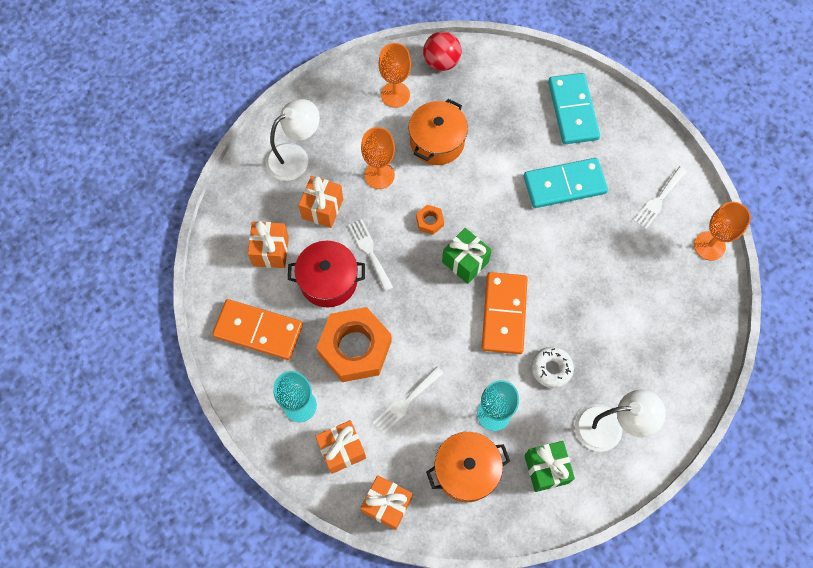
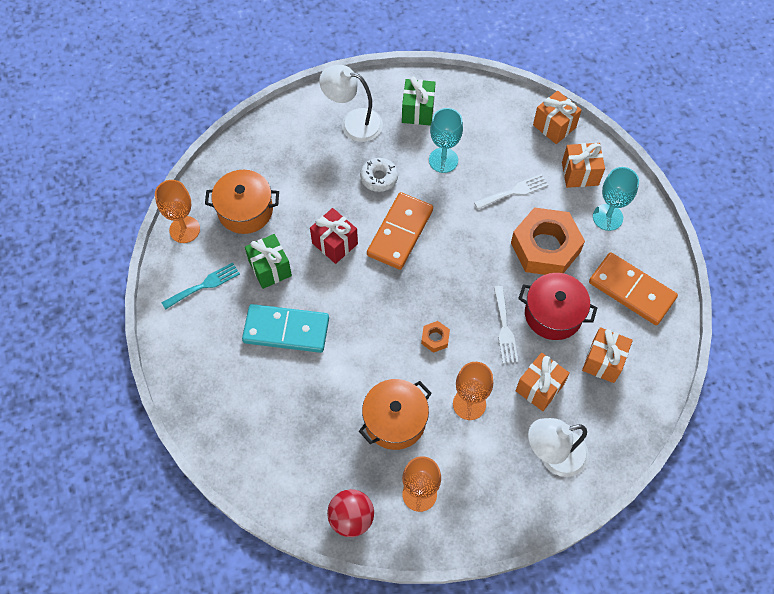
camera: 160 degrees left, 5 degrees down
orange pot [426,432,510,502] -> orange pot moved to [205,170,279,234]
green gift [442,228,492,284] -> green gift moved to [245,234,292,289]
turquoise domino [548,73,600,144] -> none
white fork [634,166,687,229] -> turquoise fork [161,262,240,310]
none -> red gift [310,208,358,264]

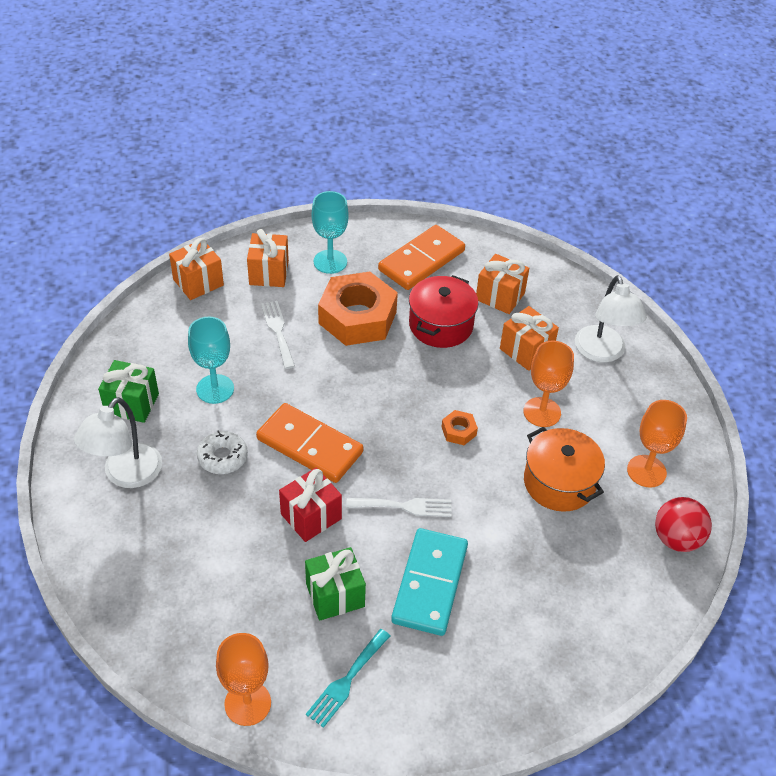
camera: 85 degrees left, 15 degrees down
turquoise fork [161,262,240,310] -> turquoise fork turned 120 degrees counterclockwise [306,629,390,728]
orange pot [205,170,279,234] -> none
white fork [494,286,518,364] -> white fork moved to [346,498,451,517]

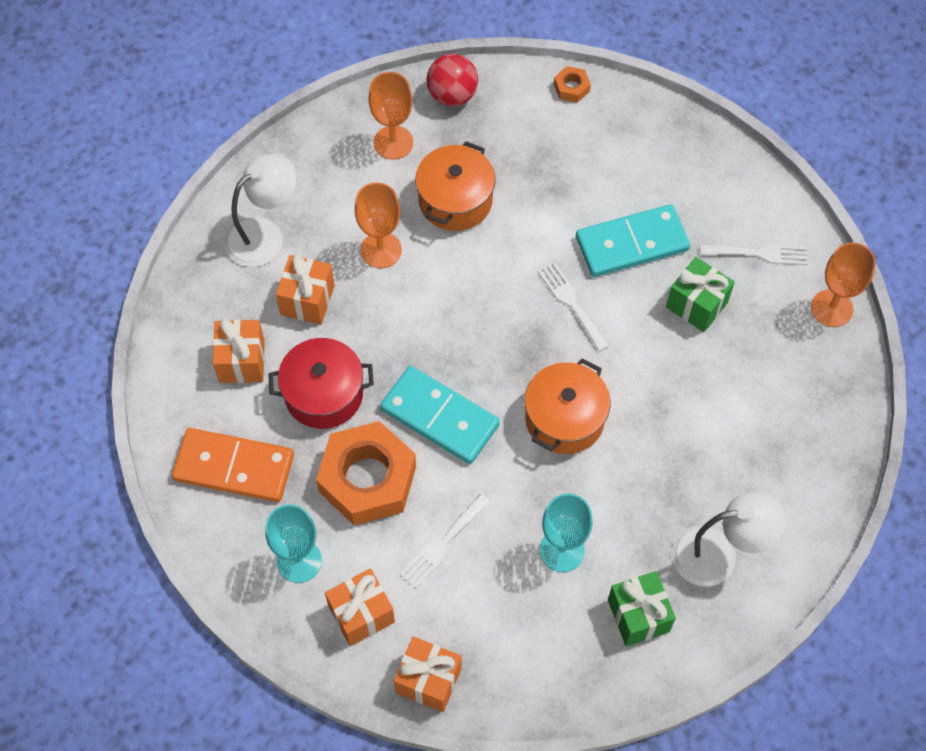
camera: 120 degrees left, 15 degrees up
white donut [197,430,248,474] -> none
orange domino [256,403,363,483] -> orange pot [525,358,610,454]
red gift [279,467,342,542] -> none
turquoise fork [306,629,390,728] -> white fork [701,245,808,265]
orange nut [442,410,478,445] -> orange nut moved to [554,66,591,103]
none -> turquoise domino [380,366,500,464]

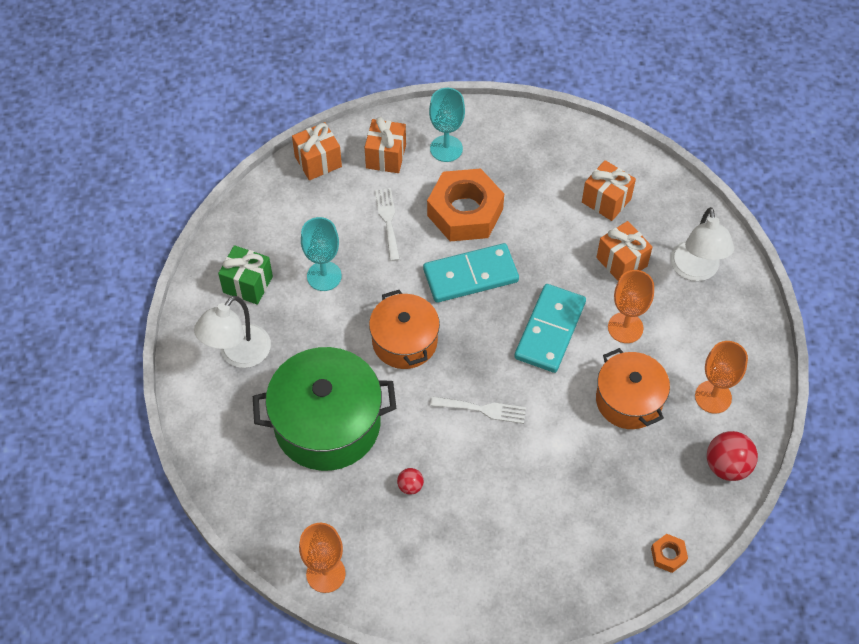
camera: 130 degrees right, 5 degrees down
orange domino [172,428,294,502] -> none
red pot [268,338,374,429] -> none
turquoise domino [576,204,690,277] -> turquoise domino moved to [514,284,586,373]
green gift [666,257,735,332] -> red ball [397,468,424,495]
white fork [701,245,808,265] -> none
none -> green pot [253,347,396,471]

